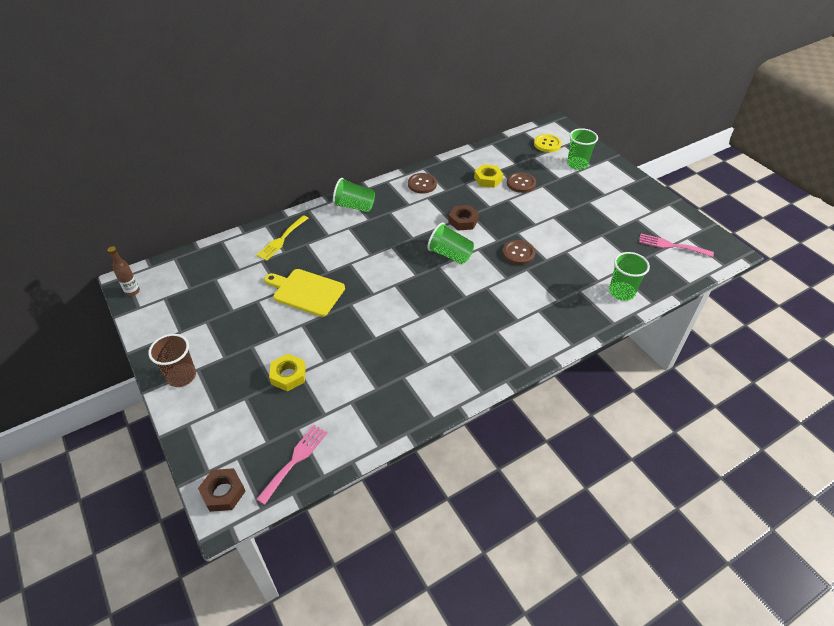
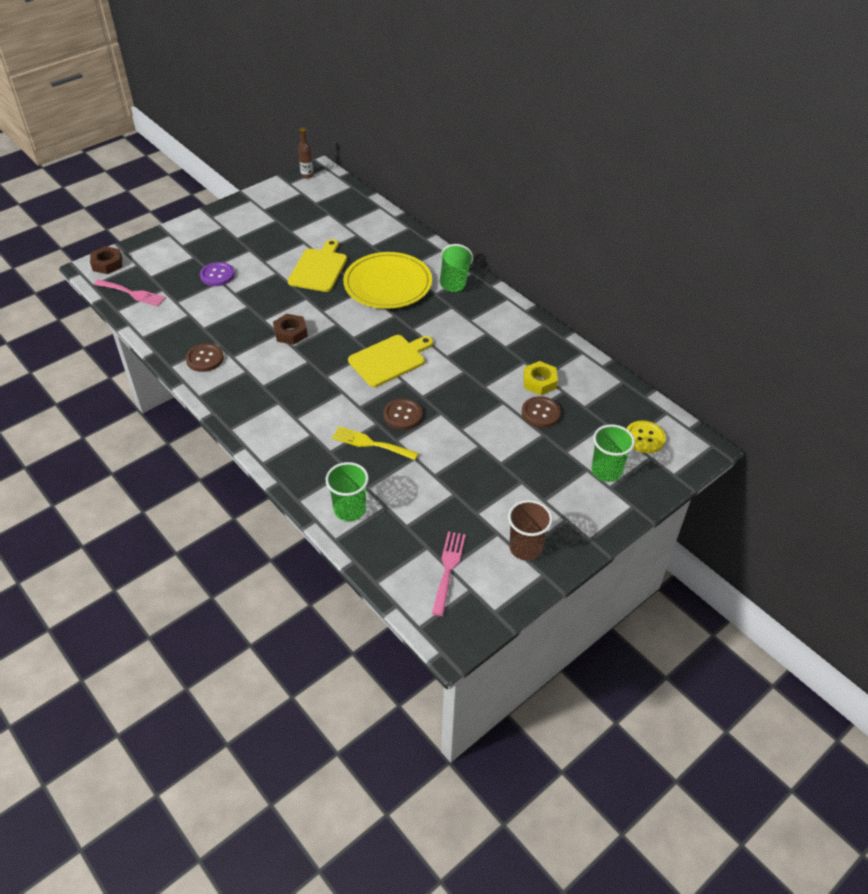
camera: 80 degrees right, 0 degrees up
brown cup [148,334,196,387] -> brown cup moved to [508,500,553,561]
yellow fork [256,215,308,261] -> yellow fork moved to [332,427,419,460]
yellow nut [269,354,306,392] -> purple button [200,262,235,286]
brown button [408,173,437,194] -> brown button moved to [185,343,224,372]
green cup [427,222,474,264] -> yellow cutting board [348,335,433,387]
brown nut [448,205,479,231] -> brown nut moved to [273,314,308,345]
none -> yellow plate [343,252,432,309]

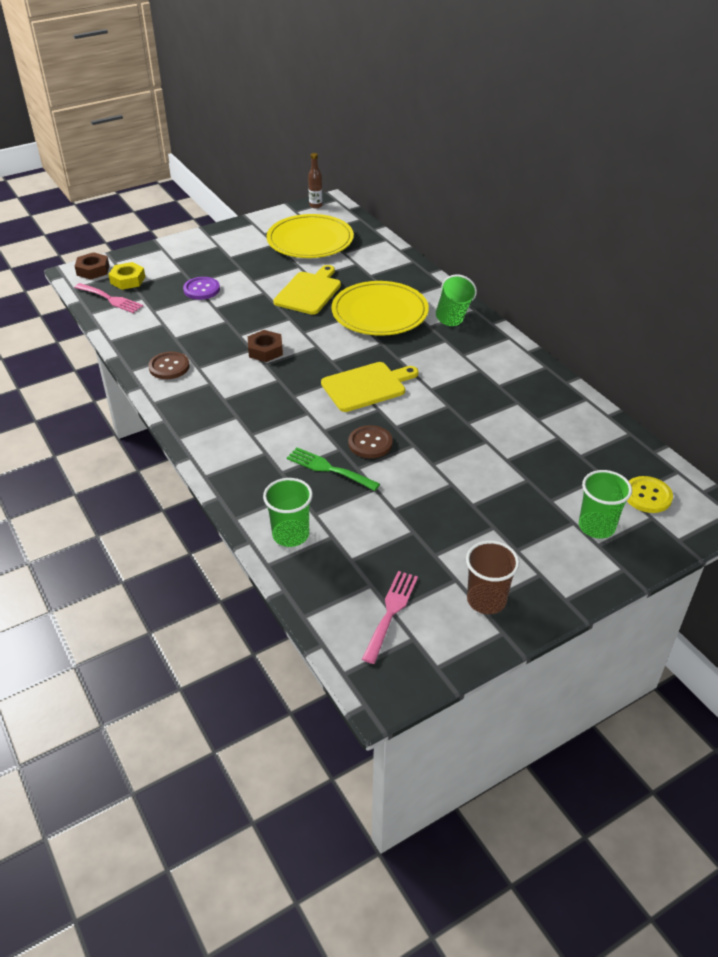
camera: 10 degrees right, 5 degrees down
yellow fork [332,427,419,460] -> green fork [287,447,380,491]
brown button [522,396,561,428] -> none
yellow nut [523,361,558,395] -> yellow nut moved to [108,262,145,290]
none -> yellow plate [267,214,354,258]

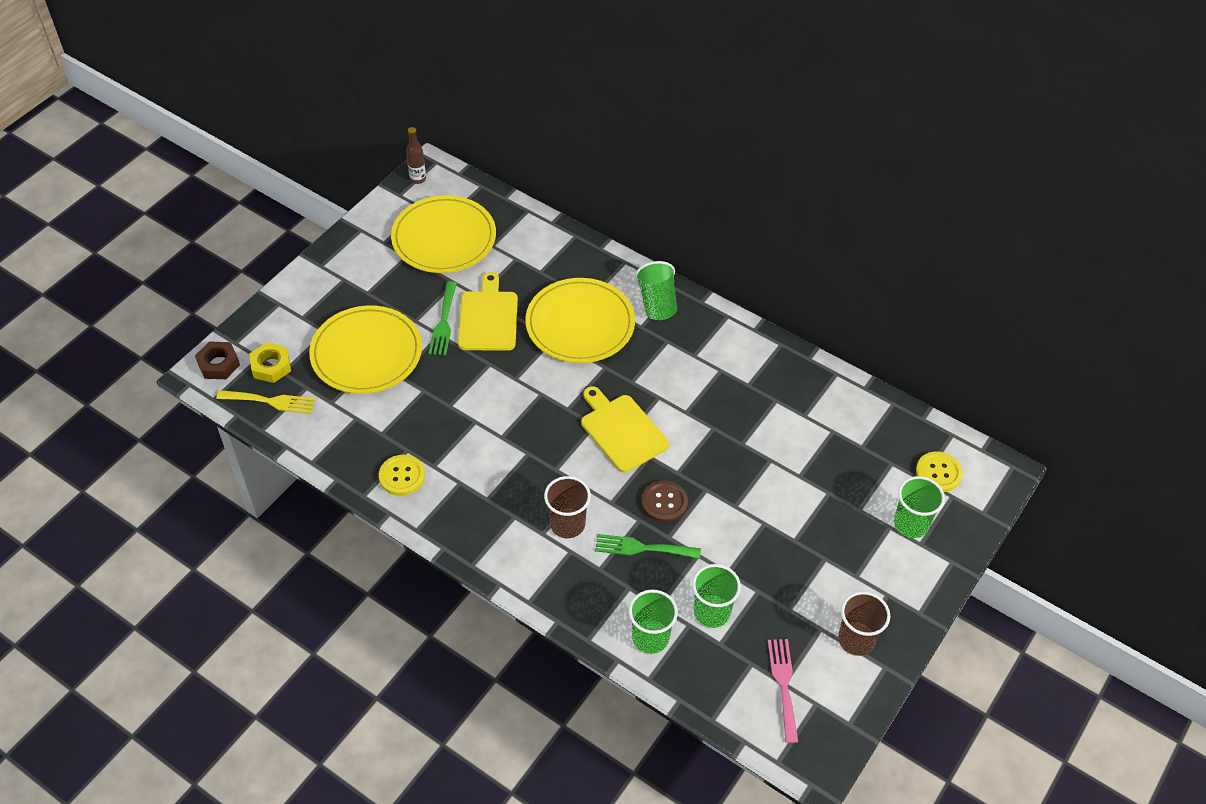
camera: 25 degrees left, 10 degrees up
pink fork [74,283,143,313] -> yellow fork [216,390,316,414]
brown button [148,352,190,379] -> yellow button [379,455,425,496]
purple button [183,277,220,300] -> yellow plate [309,305,422,394]
brown nut [248,330,283,362] -> none
yellow cutting board [321,362,419,412] -> yellow cutting board turned 75 degrees counterclockwise [581,386,669,473]
none -> green fork [429,281,457,356]
none -> brown cup [544,476,591,538]
none -> green cup [692,564,741,628]

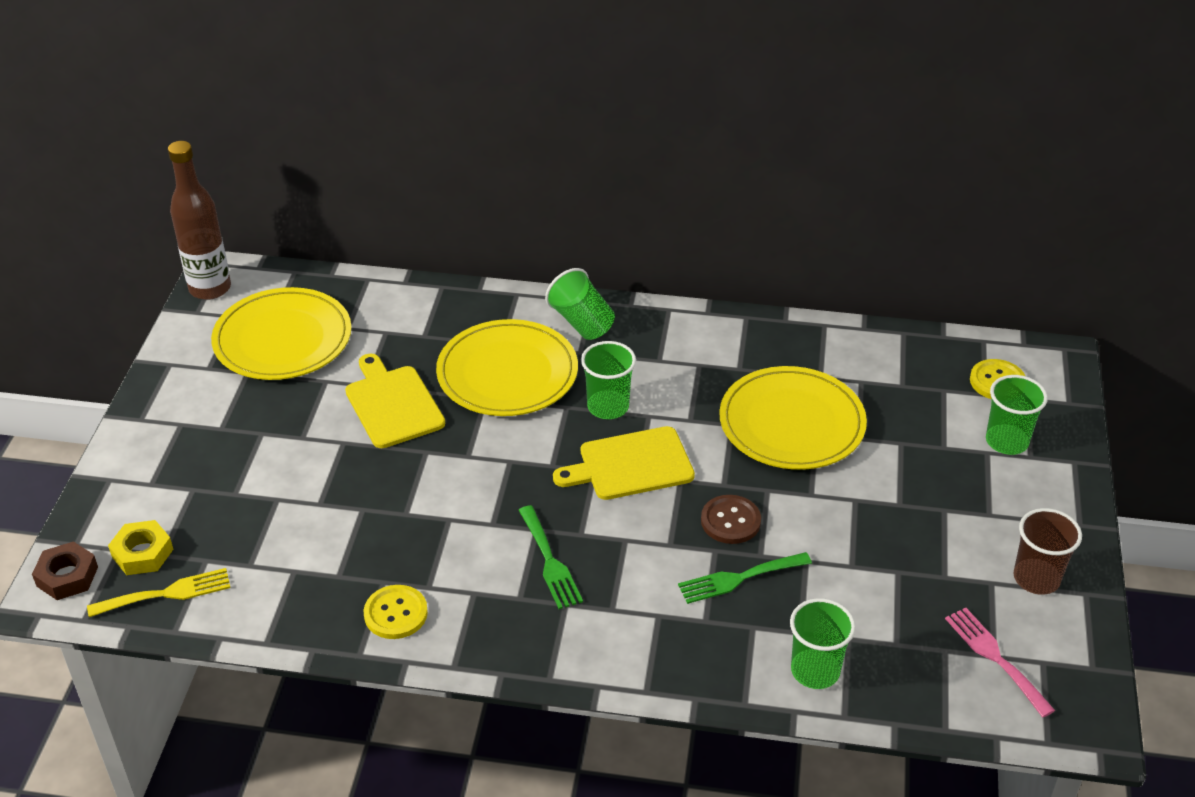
camera: 25 degrees left, 10 degrees down
yellow plate [309,305,422,394] -> yellow plate moved to [719,366,867,470]
brown bottle [406,127,426,184] -> brown bottle [168,141,231,300], size x1.96
green fork [429,281,457,356] -> green fork moved to [519,505,583,609]
brown cup [544,476,591,538] -> none
yellow cutting board [581,386,669,473] -> yellow cutting board turned 45 degrees counterclockwise [553,426,695,500]
green cup [692,564,741,628] -> green cup moved to [581,341,636,419]

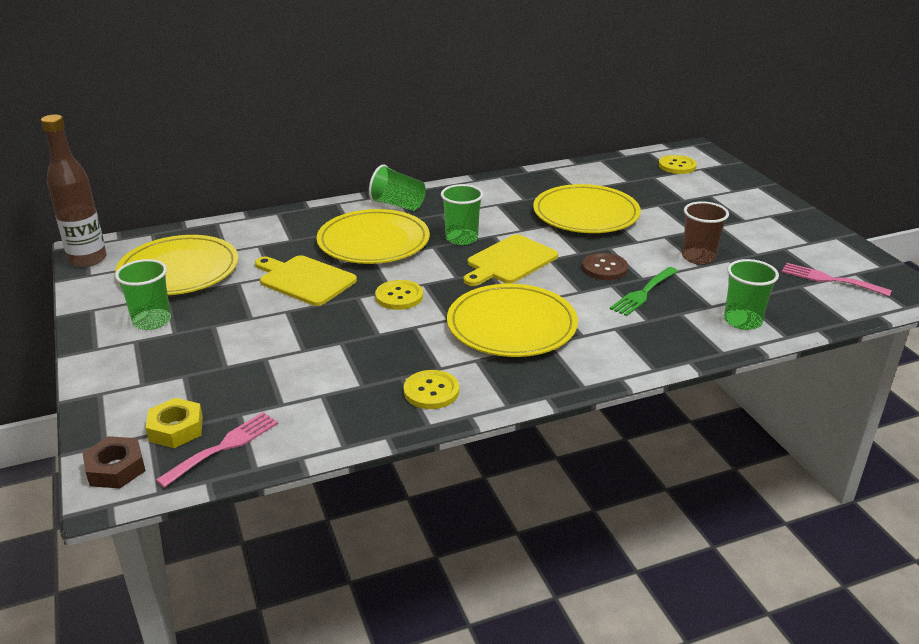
camera: 30 degrees left, 10 degrees down
yellow fork [87,568,230,617] -> pink fork [156,412,278,488]
green fork [519,505,583,609] -> yellow plate [447,284,578,357]
green cup [986,375,1048,455] -> green cup moved to [115,259,171,330]
brown cup [1014,508,1082,595] -> brown cup moved to [682,201,729,265]
none -> yellow button [375,280,423,310]

